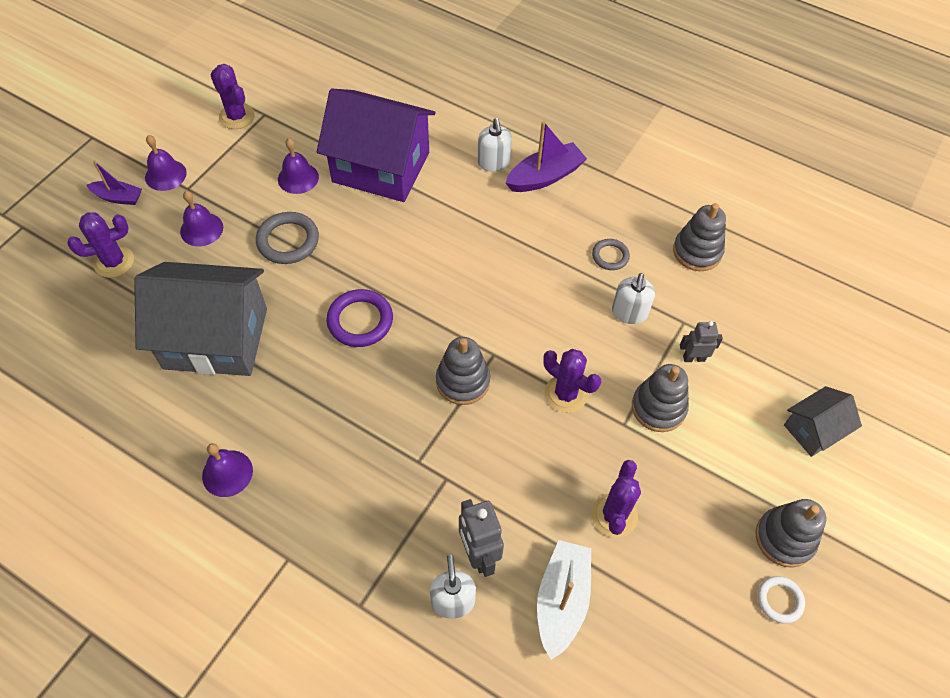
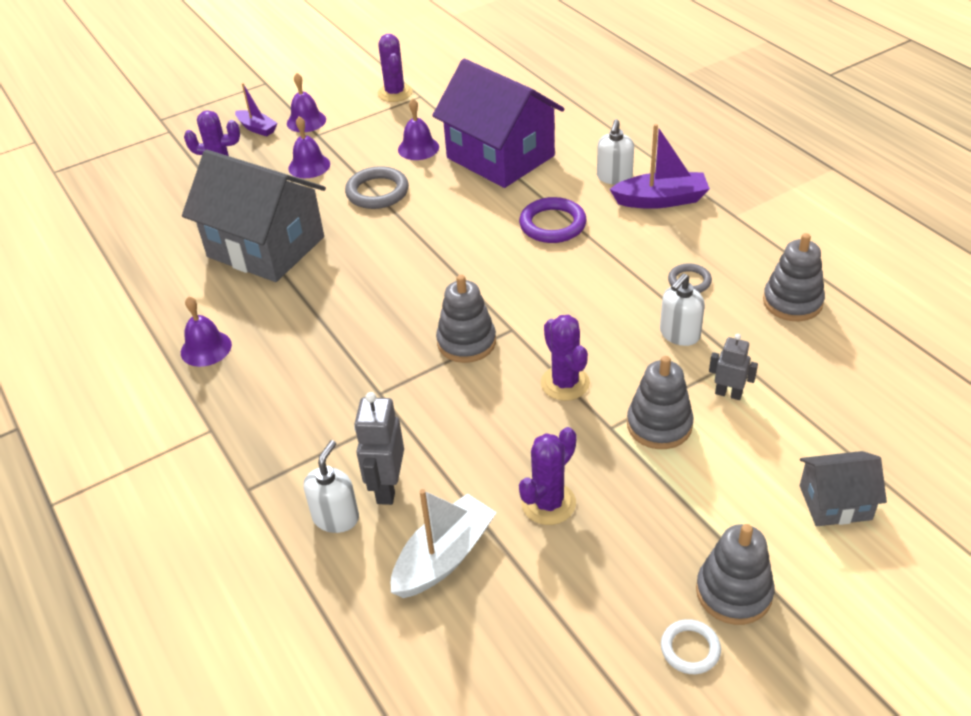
camera: 30 degrees right, 15 degrees down
purple ring [326,289,393,347] -> purple ring moved to [519,197,587,243]

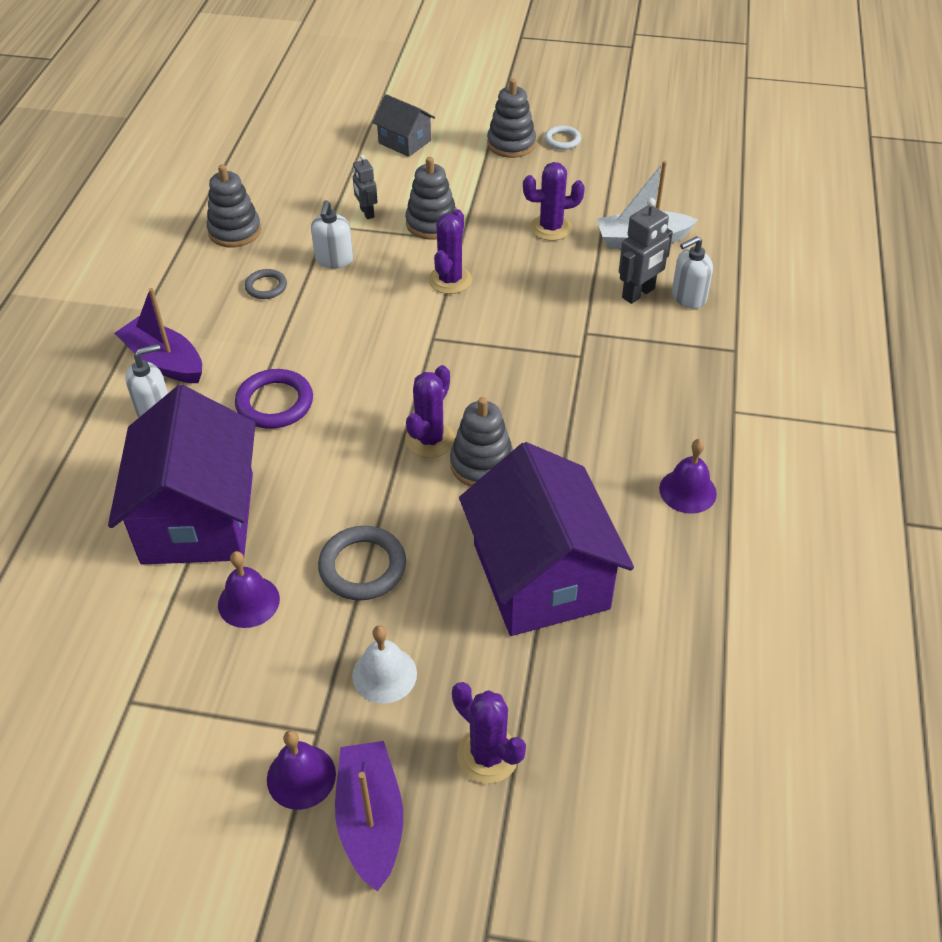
camera: 140 degrees left, 5 degrees up
grey house [182,150,326,282] -> purple house [459,442,634,636]
purple boat [235,83,278,136] -> purple boat [335,741,403,892], size x1.60
purple bell [288,116,330,178] -> white bell [352,626,417,704]
purple cactus [378,34,413,102] -> purple cactus moved to [405,365,455,458]
grey stacking toy [436,275,496,363] -> grey stacking toy moved to [450,397,513,487]
white soap dispenser [660,273,705,346] -> white soap dispenser turned 105 degrees clockwise [311,200,353,269]

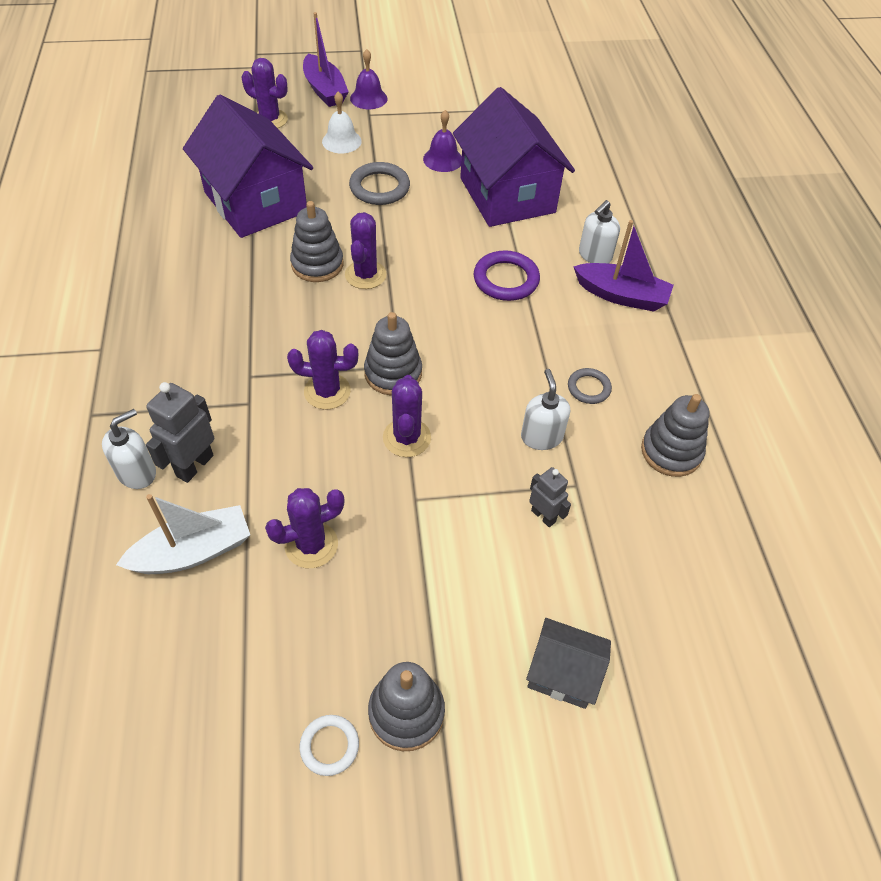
camera: 160 degrees right, 5 degrees up
grey stacking toy [405,157,457,240] -> grey stacking toy moved to [364,312,422,395]
purple bell [659,439,717,514] -> none
none -> purple cactus [287,330,358,410]

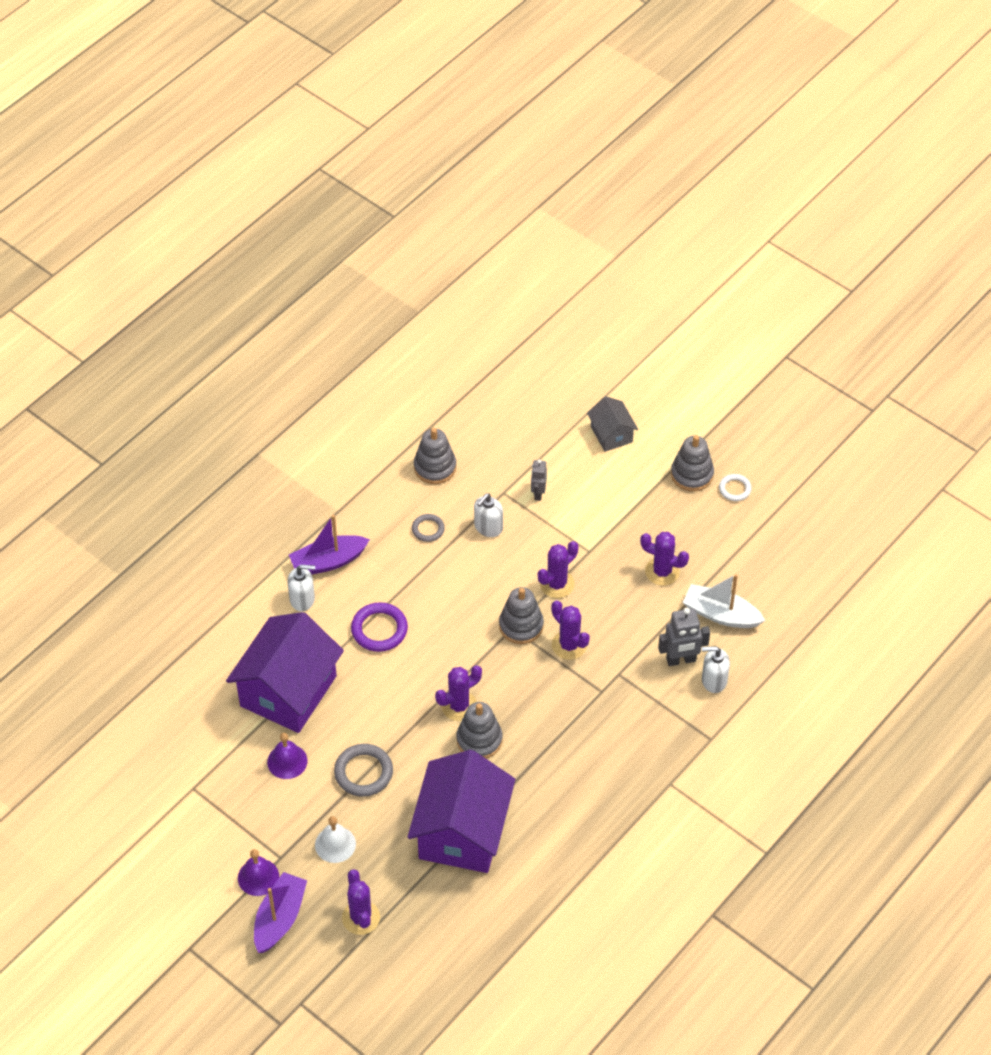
camera: 130 degrees left, 0 degrees up
purple boat [573,220,674,312] -> purple boat turned 90 degrees counterclockwise [289,515,370,574]

